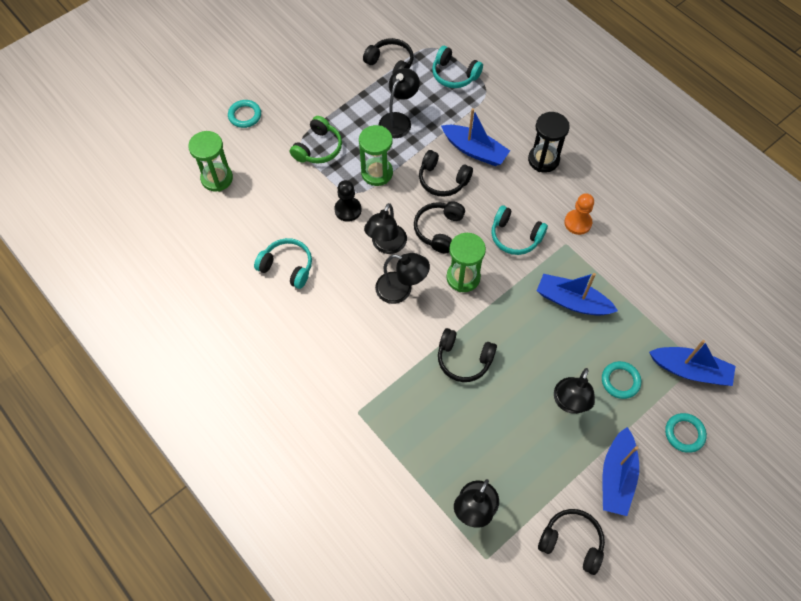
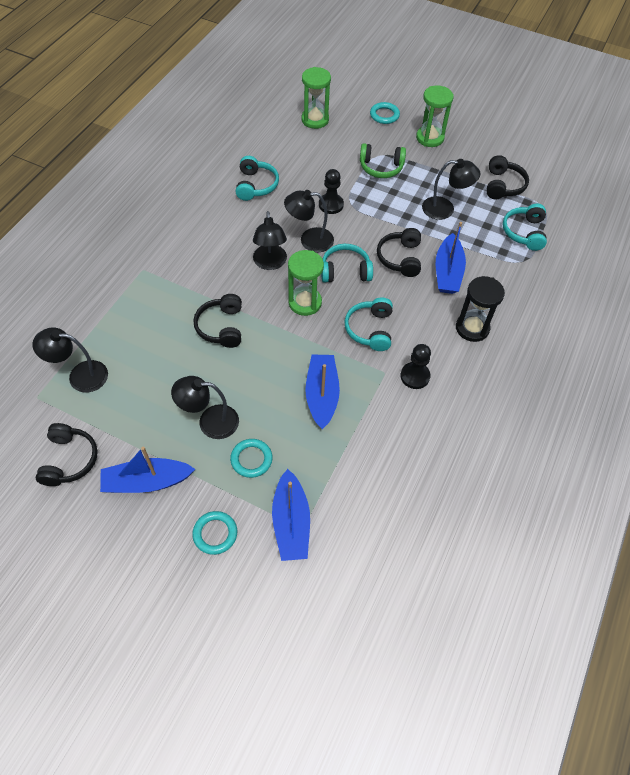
camera: 65 degrees right, 5 degrees down
green hourglass [359,125,393,186] -> green hourglass moved to [416,85,454,147]
black headphones [414,201,465,253] -> turquoise headphones [321,244,373,283]
orange pawn [564,193,594,235] -> black pawn [400,344,431,389]

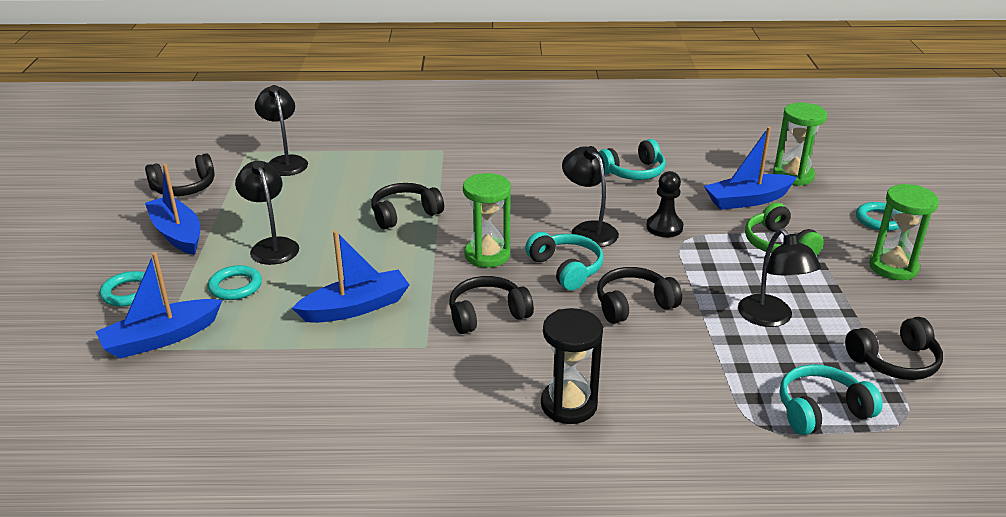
camera: 65 degrees right, 25 degrees down
black lamp [253,211,287,270] -> none
turquoise headphones [344,298,393,351] -> black headphones [449,276,534,334]
black pawn [400,344,431,389] -> none
blue boat [436,222,466,294] -> blue boat moved to [704,127,797,210]

